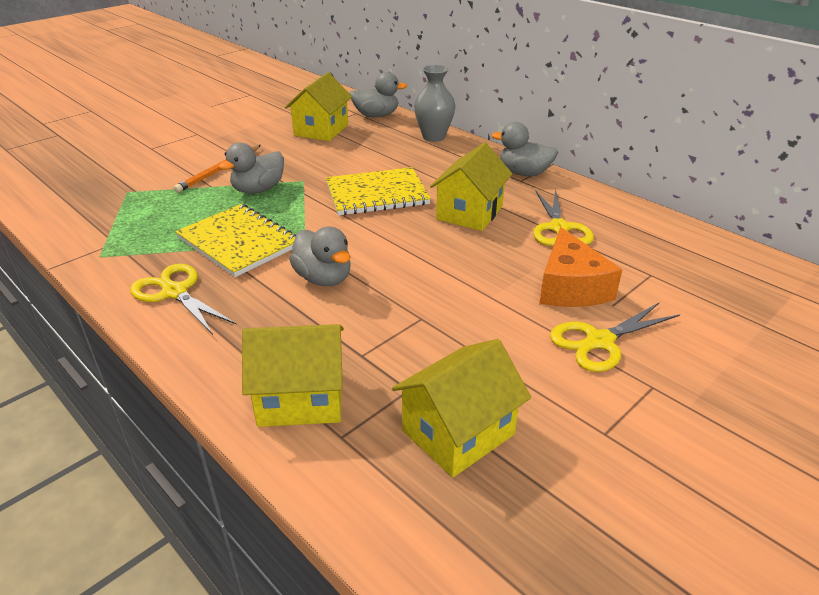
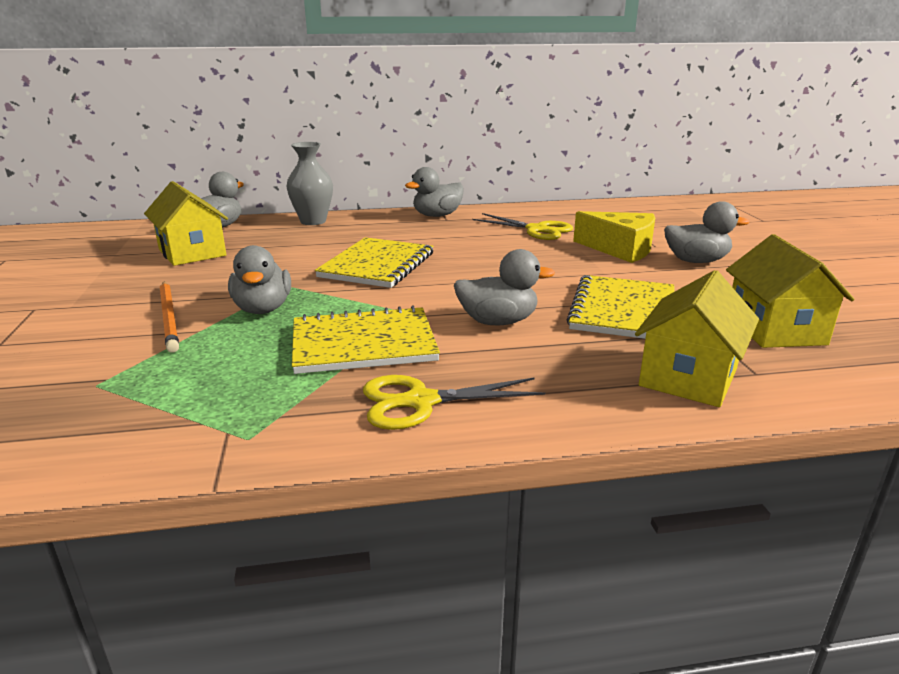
camera: 55 degrees left, 10 degrees down
yellow house [430,142,512,231] -> none
orange cheese [539,227,622,307] -> yellow cheese [573,211,655,263]
yellow scissors [550,302,680,372] -> grey duck [664,201,749,263]
none -> yellow notebook [566,275,674,339]

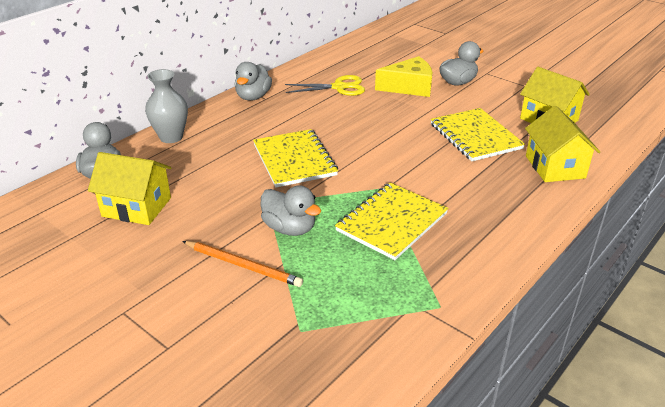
camera: 40 degrees left, 10 degrees up
yellow scissors [363,375,545,430] -> none
grey duck [454,249,555,325] -> none

